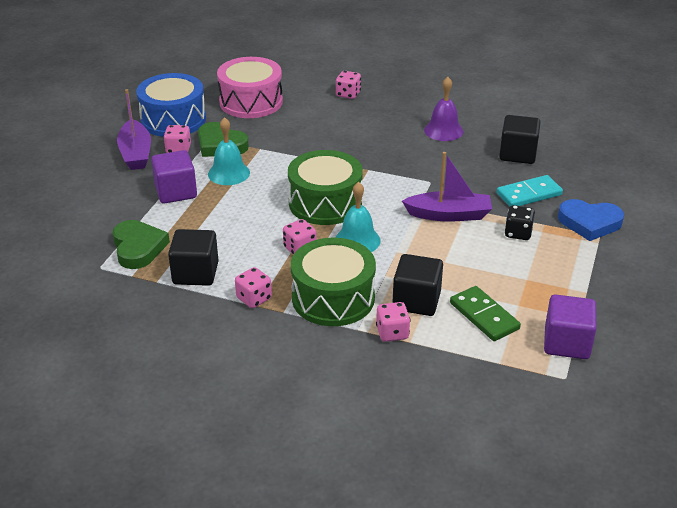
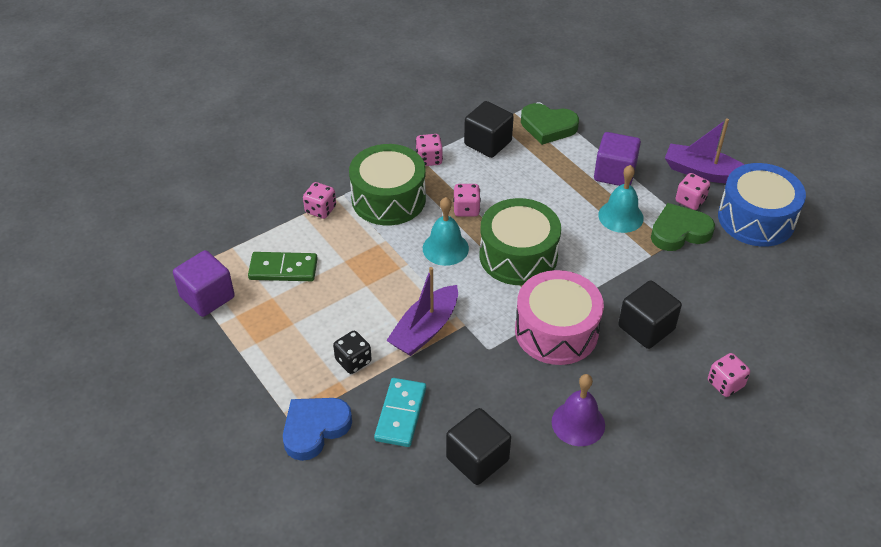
camera: 125 degrees right, 10 degrees up
pink drum [217,57,283,118] -> pink drum moved to [515,270,604,365]
black cube [392,254,443,316] -> black cube moved to [618,280,682,349]

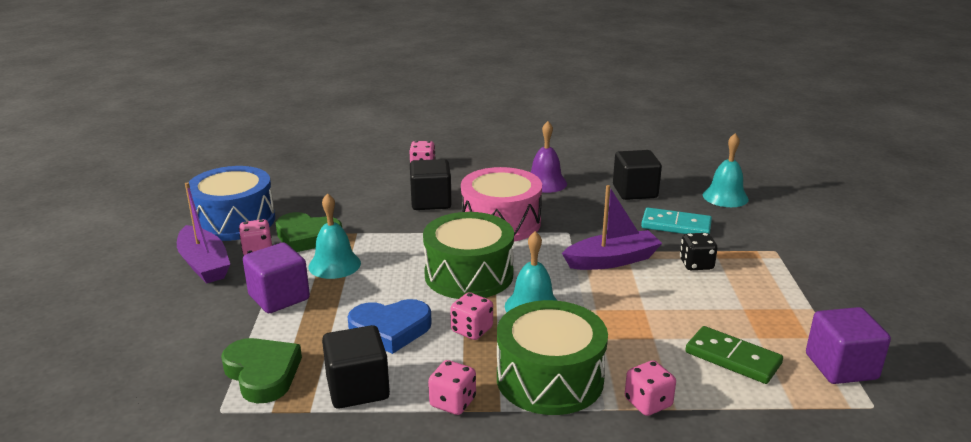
camera: 145 degrees left, 20 degrees down
blue heart [283,398,352,461] -> blue heart moved to [348,299,432,354]
turquoise domino [374,378,426,447] -> turquoise domino turned 60 degrees clockwise [641,208,712,234]
none -> turquoise bell [703,133,749,207]

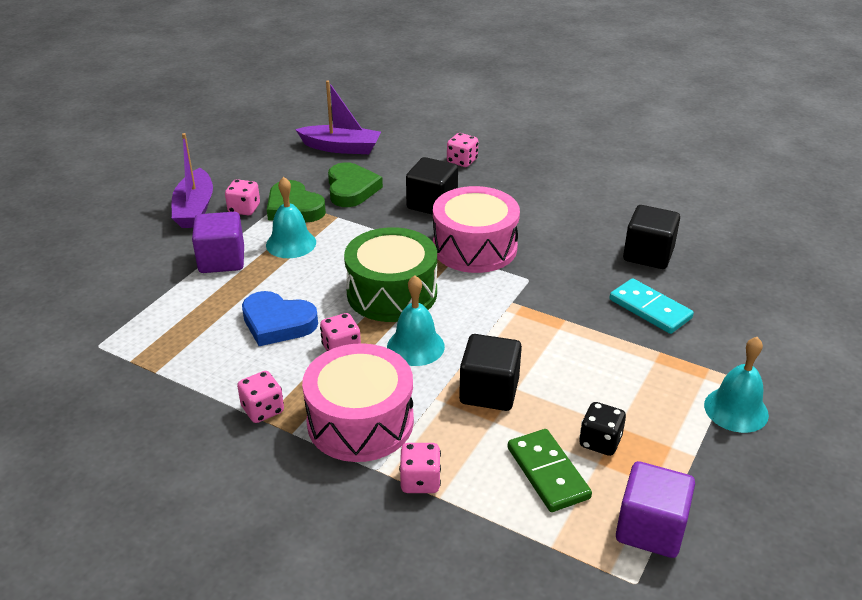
camera: 30 degrees right, 10 degrees up
blue drum [188,166,275,241] -> none
green heart [221,338,302,403] -> green heart moved to [328,162,383,207]
black cube [322,325,390,409] -> black cube moved to [459,334,522,411]
green drum [497,300,608,415] -> pink drum [302,343,414,462]
purple bell [530,121,567,193] -> none
purple boat [562,185,662,270] -> purple boat moved to [295,80,381,154]
black dice [680,233,718,270] -> black dice moved to [579,402,626,456]
turquoise bell [703,133,749,207] -> turquoise bell moved to [704,337,769,433]

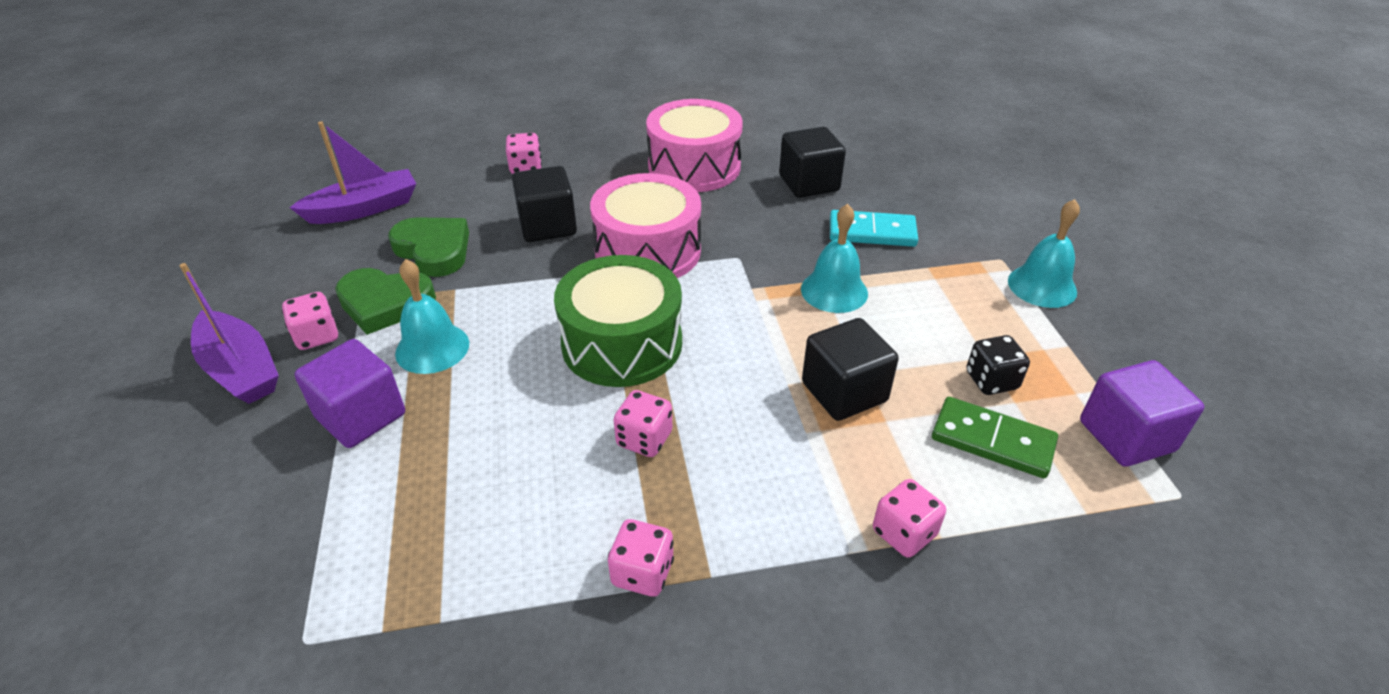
camera: 40 degrees left, 5 degrees up
blue heart [242,291,318,346] -> none
pink drum [302,343,414,462] -> pink drum moved to [646,99,743,192]
turquoise bell [387,275,445,366] -> turquoise bell moved to [801,204,868,313]

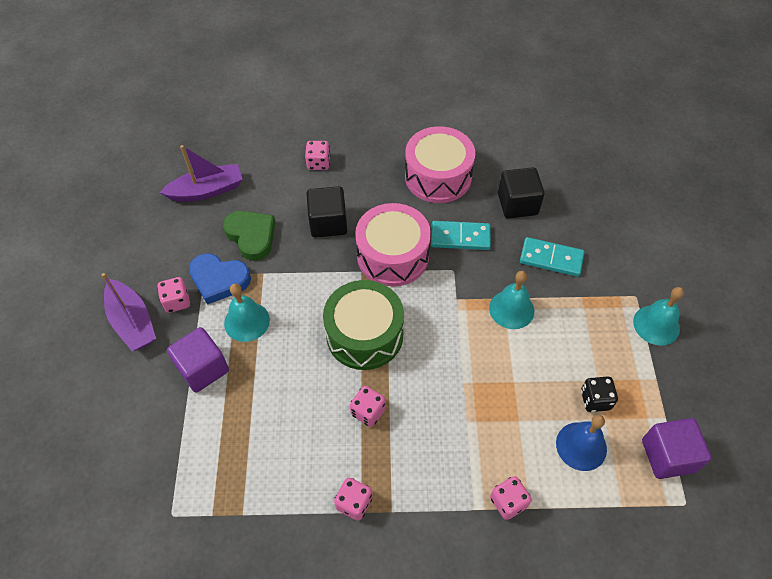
camera: 10 degrees right, 15 degrees up
green heart [335,268,436,335] -> blue heart [189,253,251,305]
black cube [802,318,899,421] -> none
green domino [932,397,1058,478] -> blue bell [556,415,607,471]
none -> turquoise domino [431,221,491,250]

